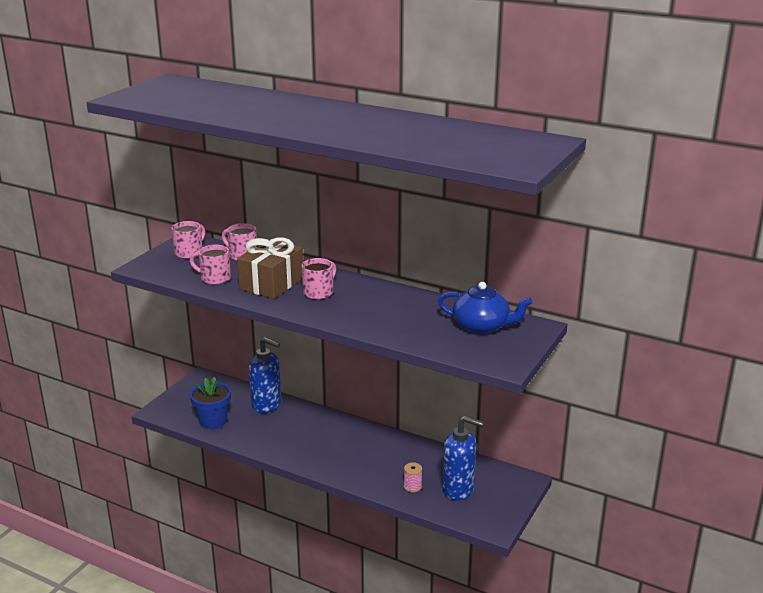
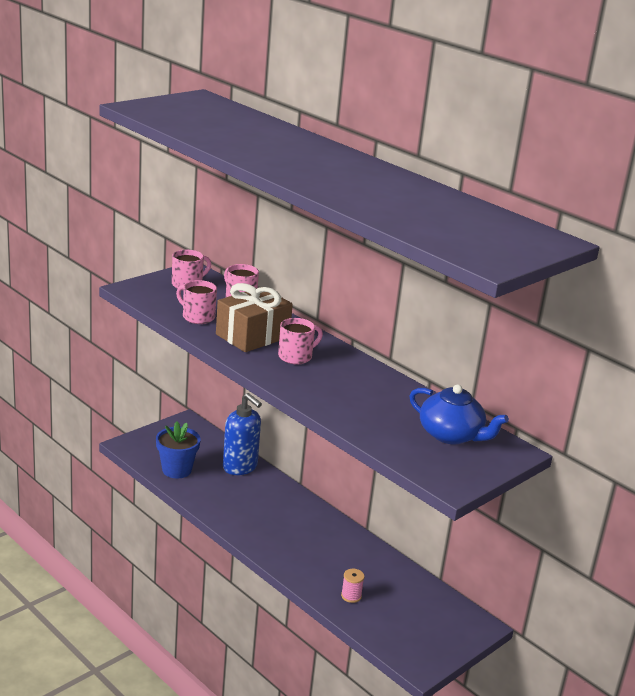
camera: 15 degrees right, 0 degrees up
blue soap dispenser [442,416,483,501] -> none

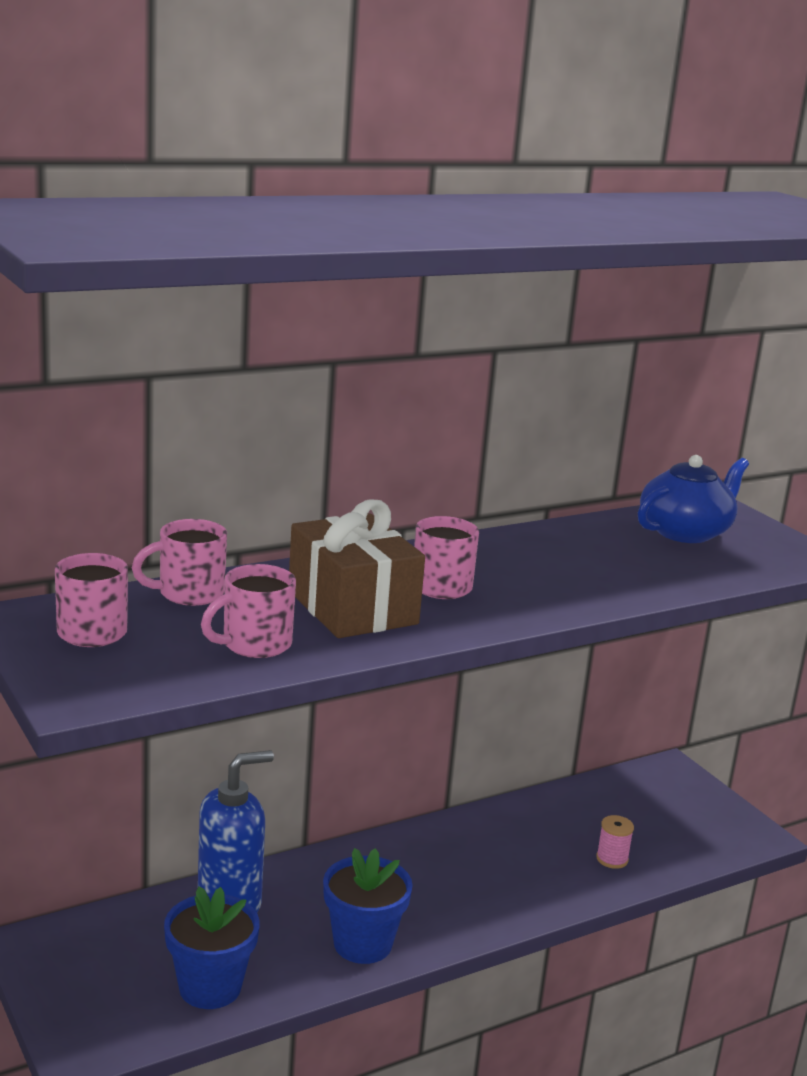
camera: 75 degrees left, 5 degrees down
none -> blue flower pot [323,848,413,964]

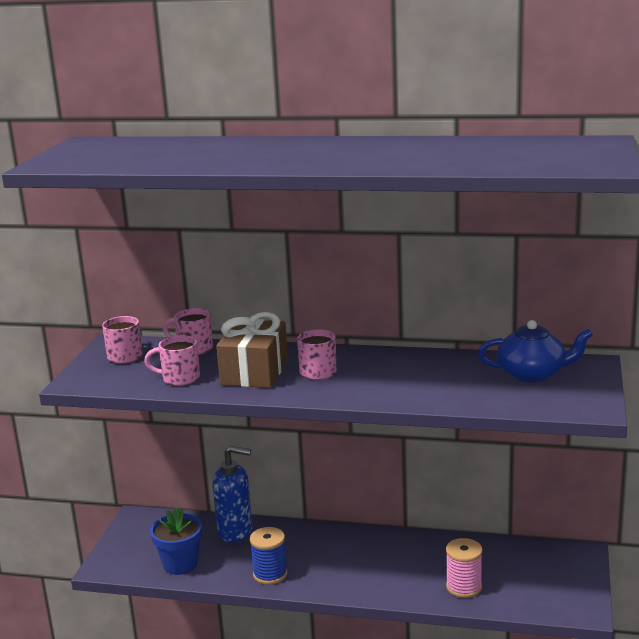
camera: 45 degrees right, 0 degrees up
blue flower pot [323,848,413,964] -> blue spool [250,527,288,585]
pink spool [596,815,634,869] -> pink spool [446,538,483,598], size x1.62

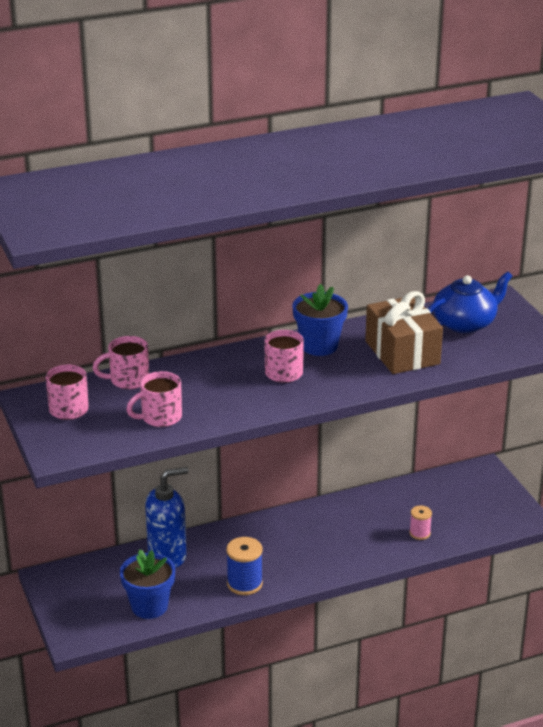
camera: 35 degrees left, 10 degrees up
brown gift [216,312,288,388] -> brown gift moved to [365,291,443,374]
pink spool [446,538,483,598] -> pink spool [409,506,432,540], size x0.62
none -> blue flower pot [292,284,348,356]

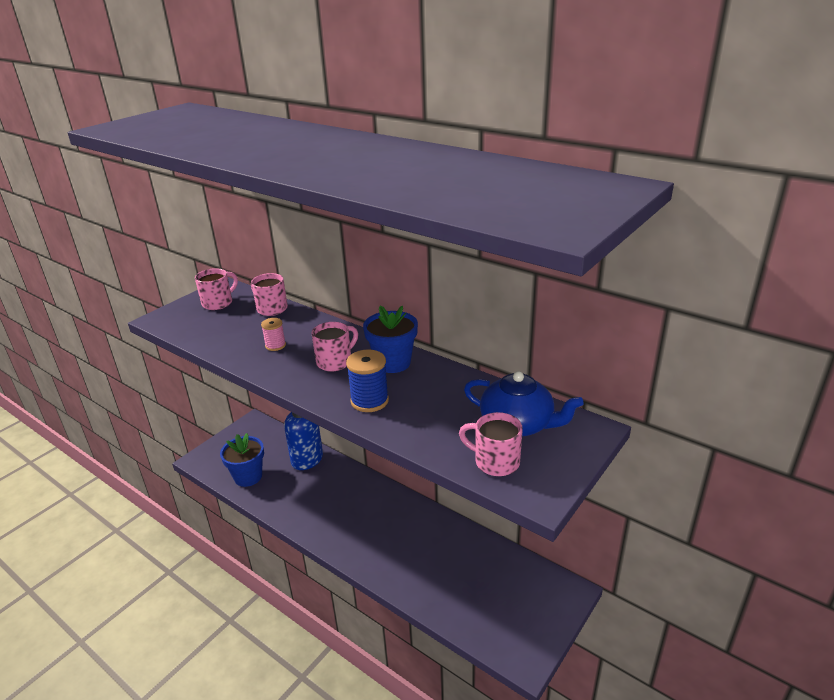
camera: 60 degrees right, 0 degrees up
pink mug [126,371,182,427] -> pink mug moved to [459,412,523,476]
blue spool [226,537,263,595] -> blue spool moved to [346,349,389,412]
brown gift [365,291,443,374] -> none
pink spool [409,506,432,540] -> pink spool moved to [261,318,286,351]

